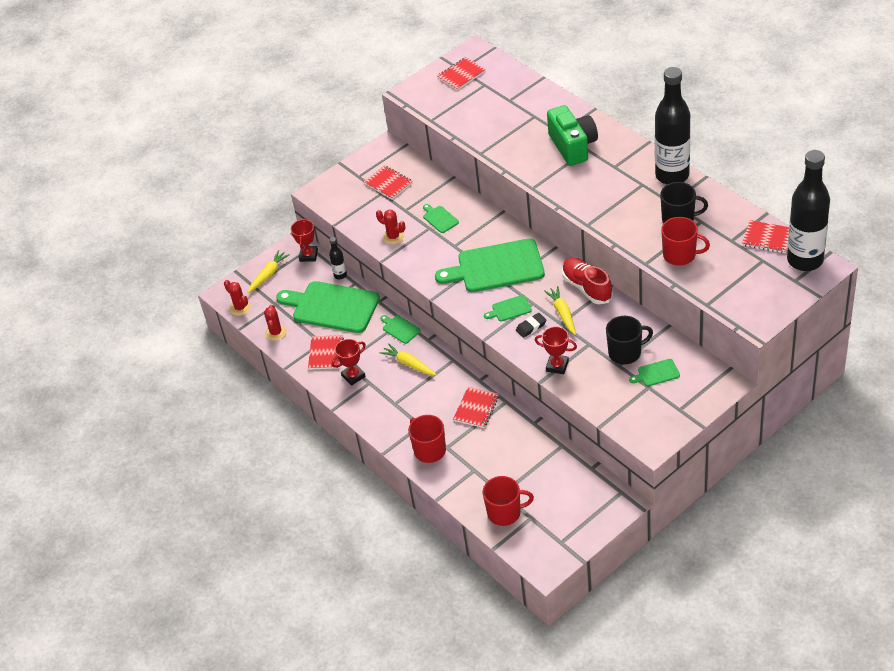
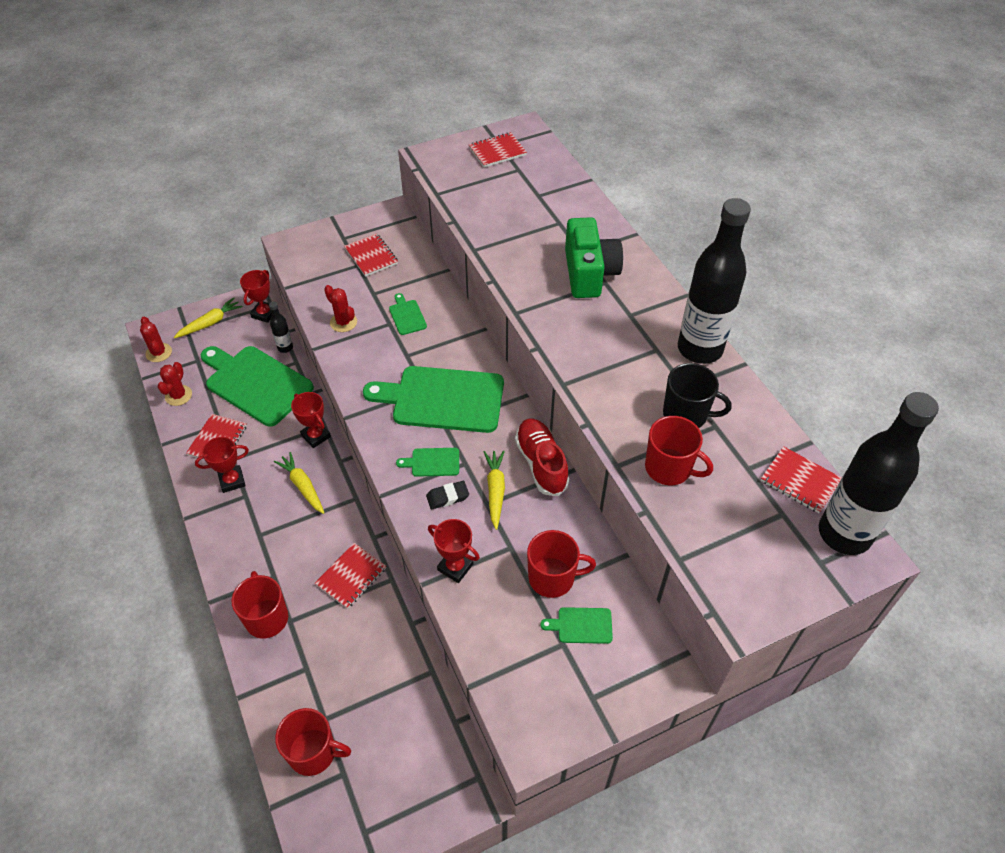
camera: 10 degrees right, 5 degrees up
green cutting board [380,315,421,344] -> red trophy [291,392,331,448]
black mug [606,316,653,364] -> red mug [527,530,596,598]

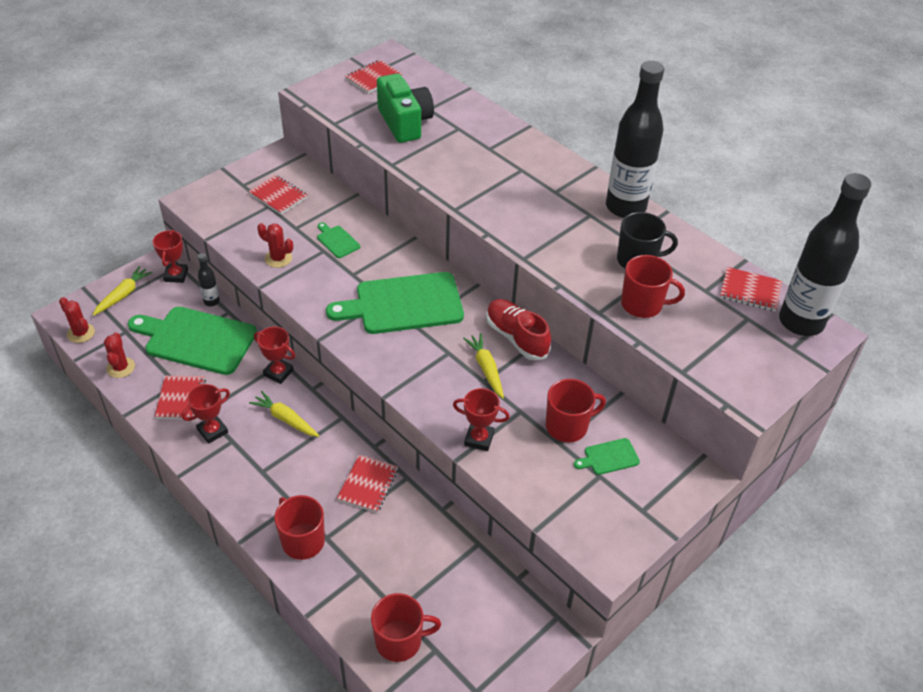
camera: 20 degrees left, 5 degrees down
green cutting board [396,448,459,477] -> none
black eraser [426,481,469,510] -> none
green camera [565,217,623,298] -> green camera moved to [377,73,434,143]

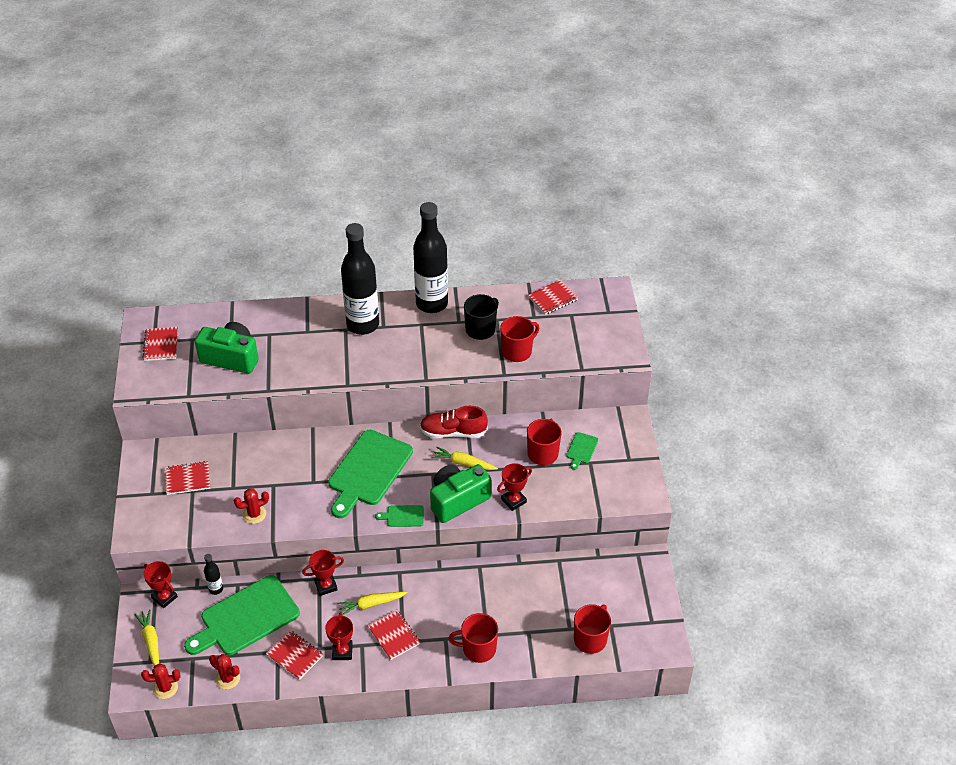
camera: 50 degrees left, 0 degrees up
green cutting board [317,222,360,258] -> green cutting board moved to [375,505,424,527]
red notebook [337,455,398,513] -> red notebook moved to [368,610,420,660]
black bottle [779,173,871,336] -> black bottle moved to [341,223,379,335]
none -> green camera [430,464,491,523]

